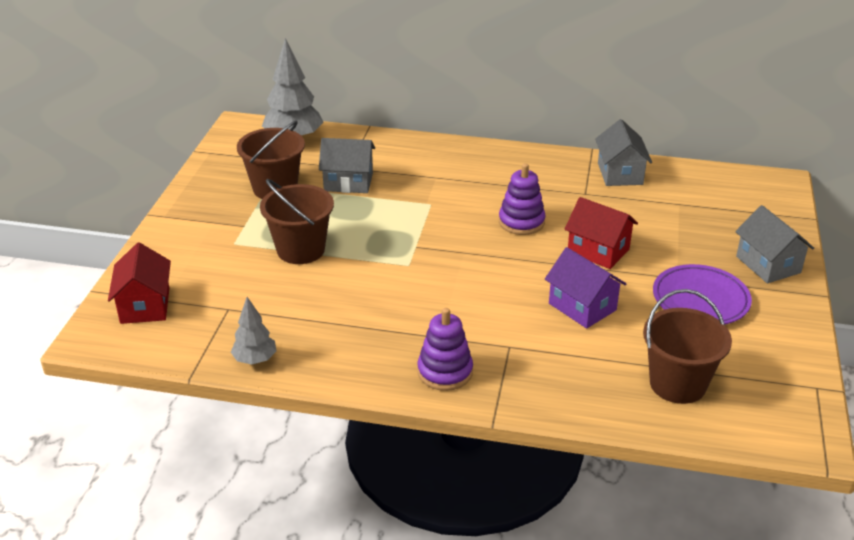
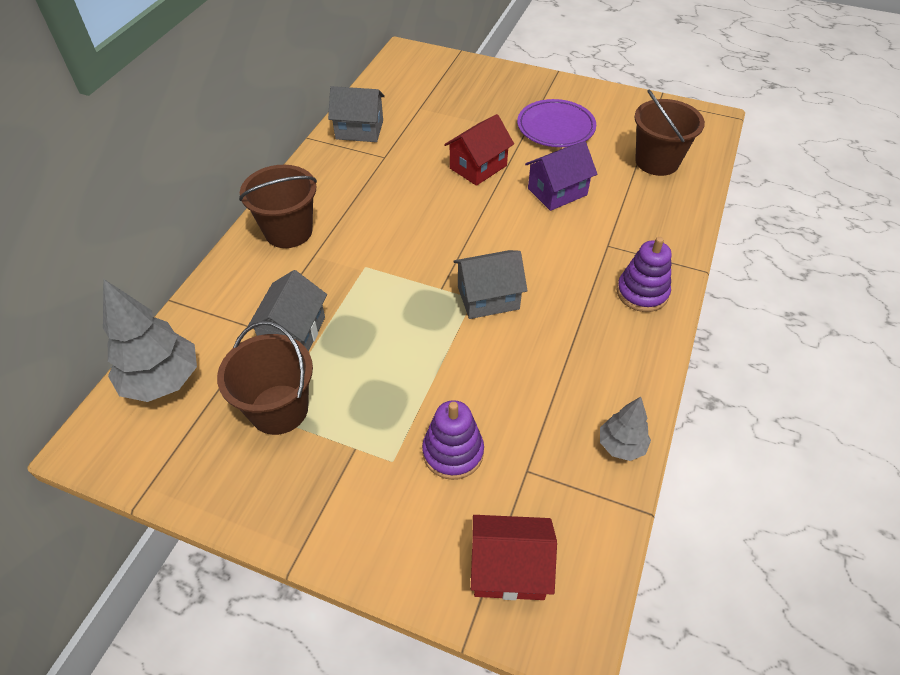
camera: 80 degrees left, 15 degrees up
brown bucket [260,179,334,264] -> brown bucket moved to [239,165,317,248]
purple stacking toy [499,163,546,235] -> purple stacking toy moved to [422,400,484,480]
grey house [735,205,814,283] -> grey house moved to [453,250,528,319]

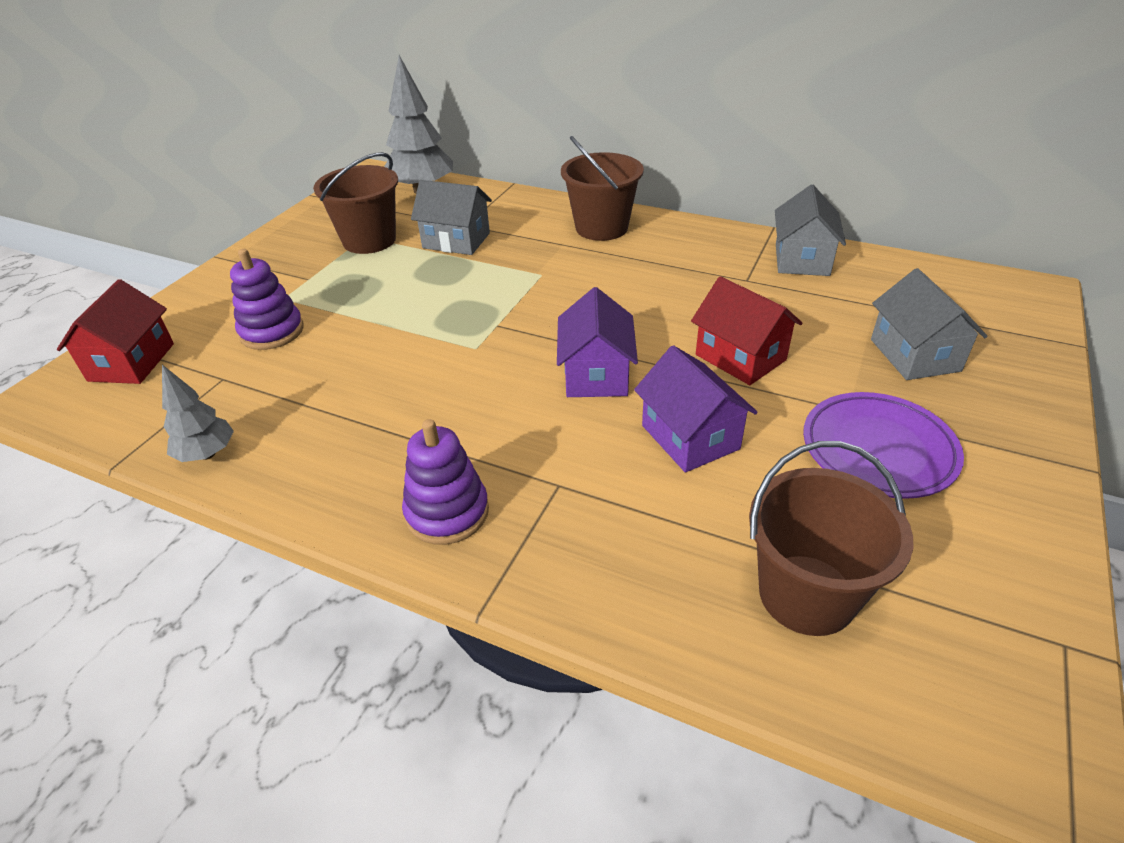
camera: 95 degrees right, 10 degrees down
grey house [453,250,528,319] -> grey house moved to [871,268,988,380]
none -> purple house [557,287,638,397]

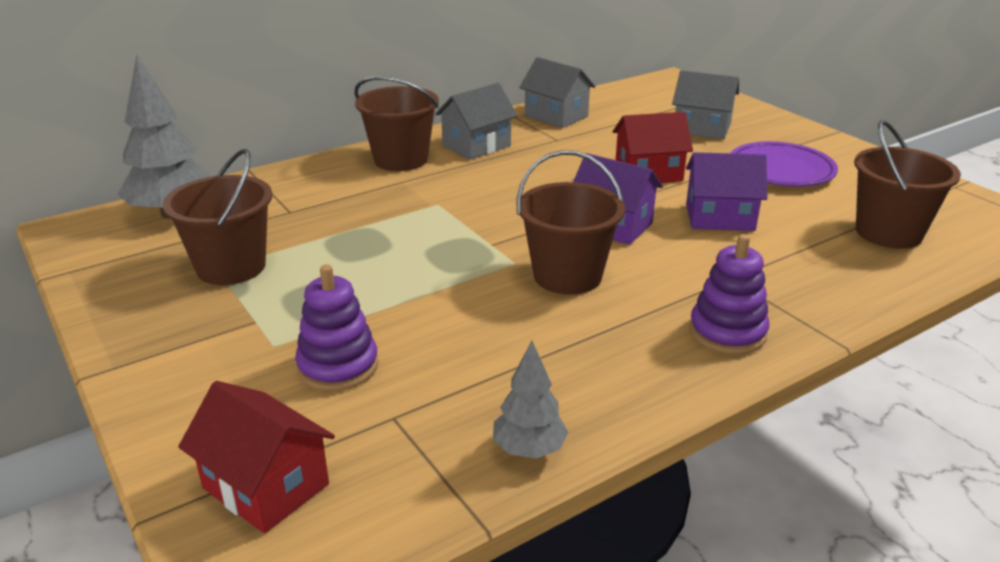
camera: 60 degrees left, 10 degrees down
grey house [411,180,492,255] -> grey house moved to [435,83,517,160]
none -> brown bucket [516,150,625,295]

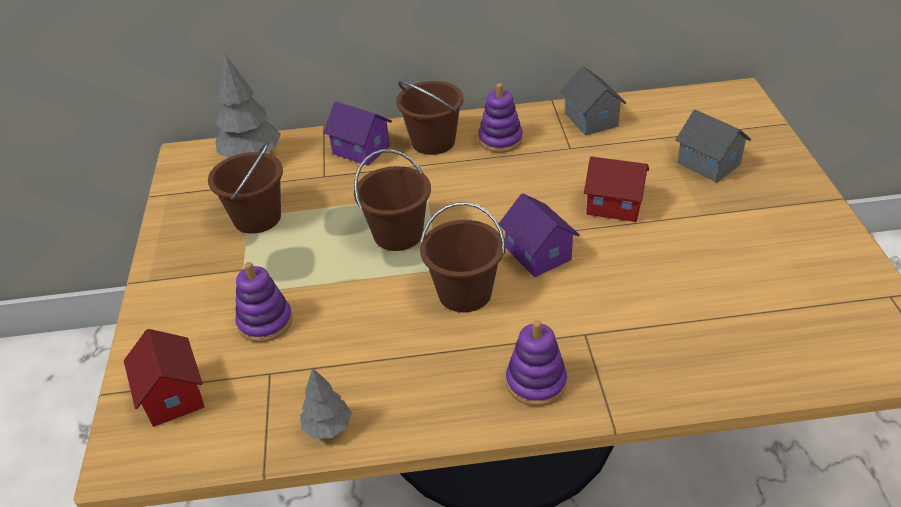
camera: 30 degrees right, 10 degrees up
grey house [435,83,517,160] -> purple stacking toy [478,83,523,153]
purple house [686,152,767,231] -> purple house moved to [323,102,392,166]
purple plate [731,141,838,187] -> none
brown bucket [854,120,961,249] -> brown bucket moved to [354,149,431,251]

